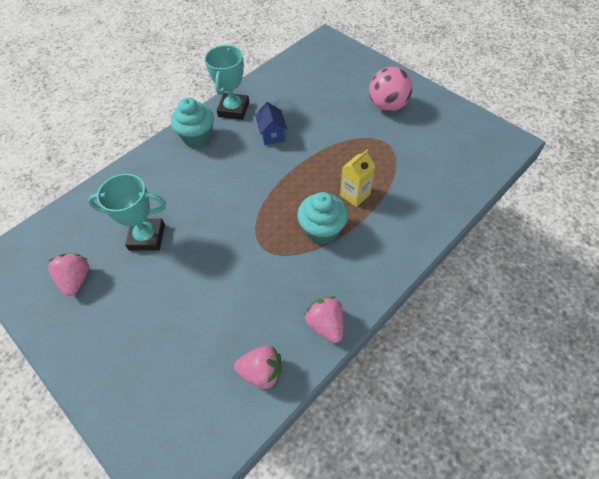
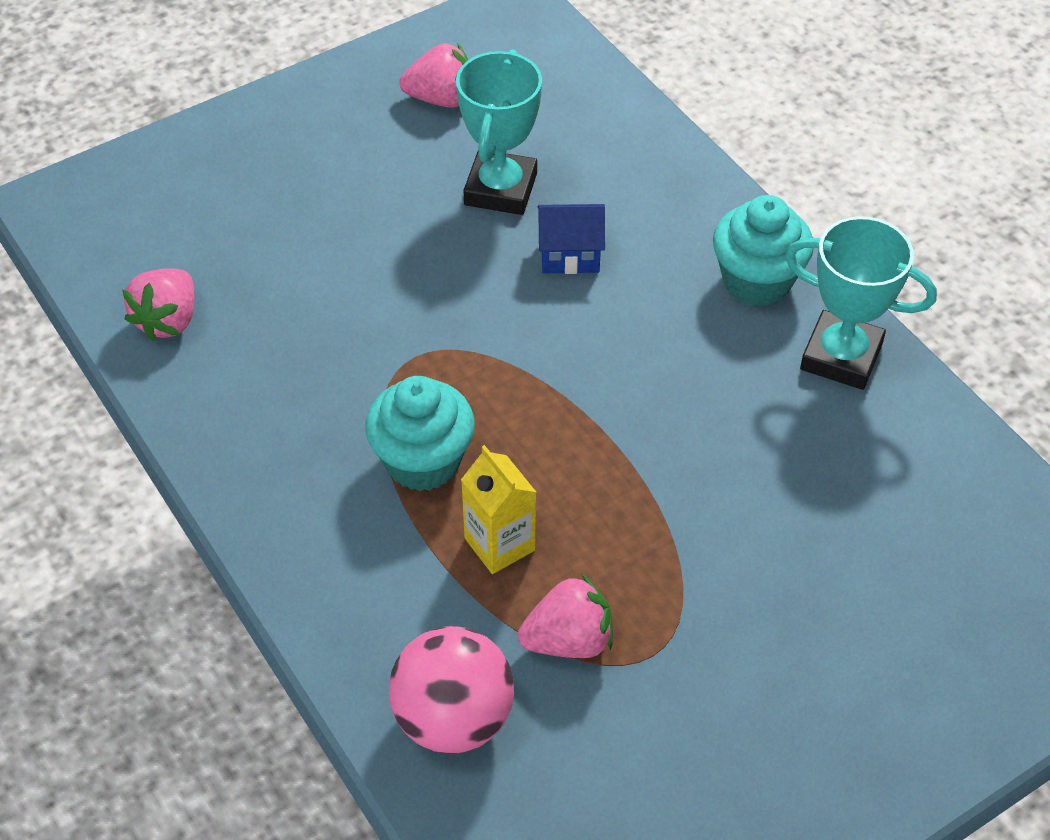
camera: 100 degrees right, 5 degrees down
blue house [255,102,287,145] -> blue house moved to [538,204,605,274]
pink strawberry [304,296,343,343] -> pink strawberry moved to [518,573,613,658]
pink ball [369,67,412,112] -> pink ball moved to [389,626,514,754]

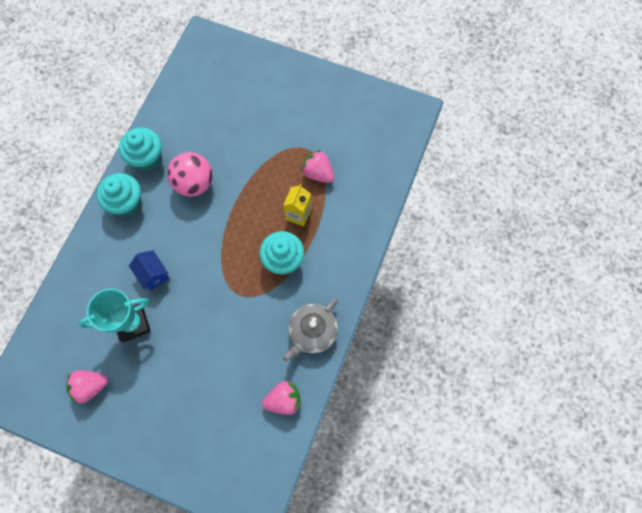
camera: 125 degrees left, 20 degrees up
pink ball [389,626,514,754] -> pink ball moved to [167,152,213,197]
pink strawberry [399,43,468,108] -> pink strawberry turned 75 degrees counterclockwise [66,370,108,404]
turquoise trophy [785,216,937,390] -> turquoise cupcake [119,128,162,171]
none -> grey teapot [283,298,338,361]

